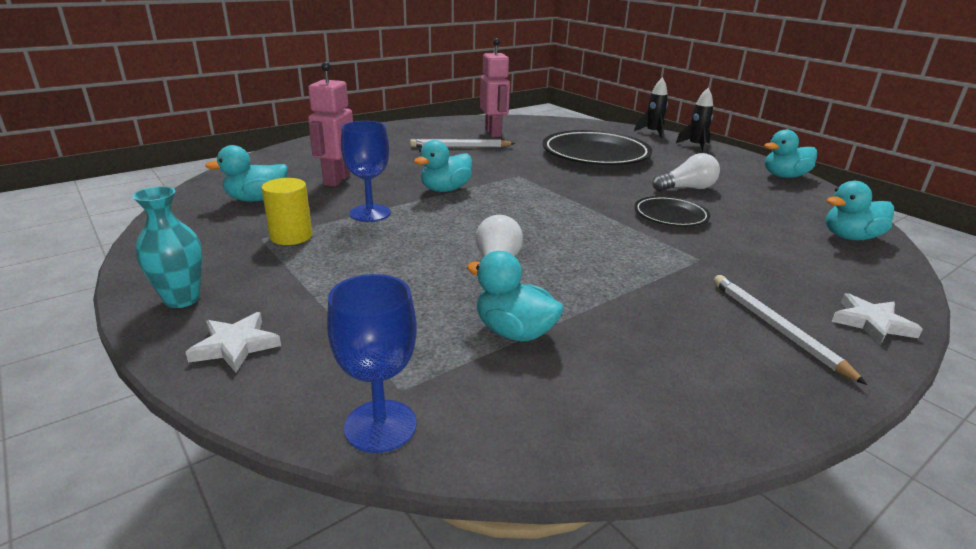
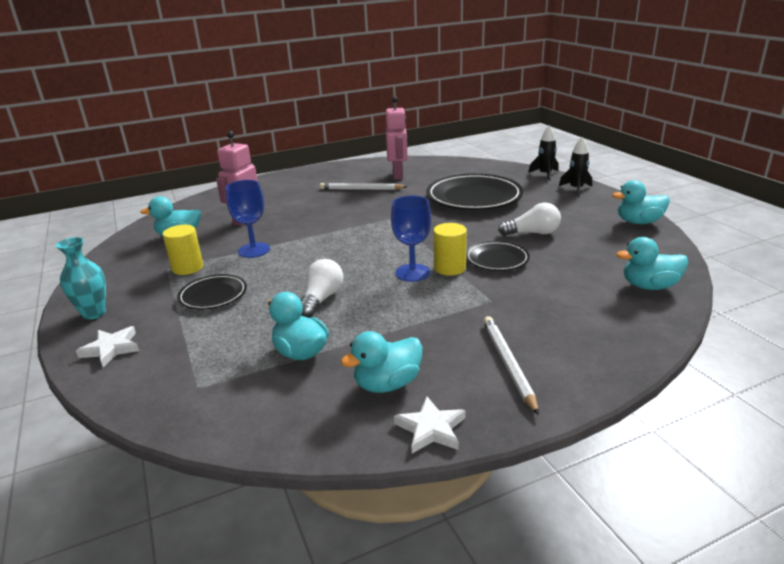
camera: 15 degrees right, 0 degrees up
blue goblet [327,274,417,453] -> blue goblet moved to [391,196,431,282]
turquoise duck [414,140,472,192] -> turquoise duck moved to [341,331,422,393]
white star [832,293,923,345] -> white star moved to [394,396,466,454]
none -> black plate [177,274,247,310]
none -> yellow cylinder [433,223,467,276]

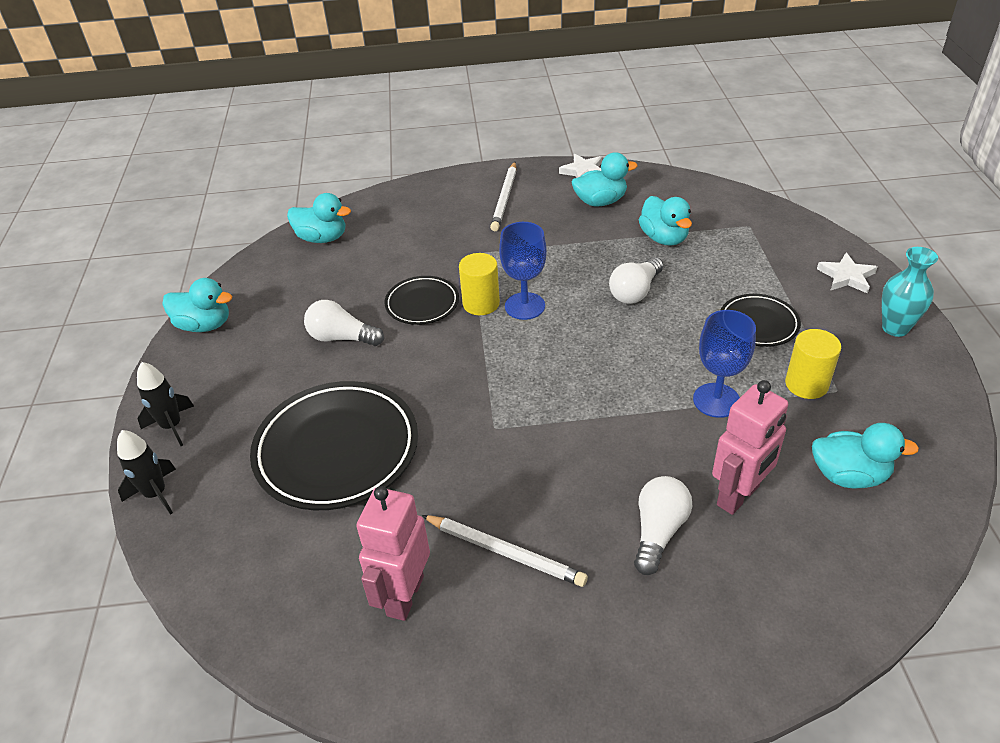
camera: 160 degrees left, 15 degrees up
none -> white light bulb [634,476,692,575]

